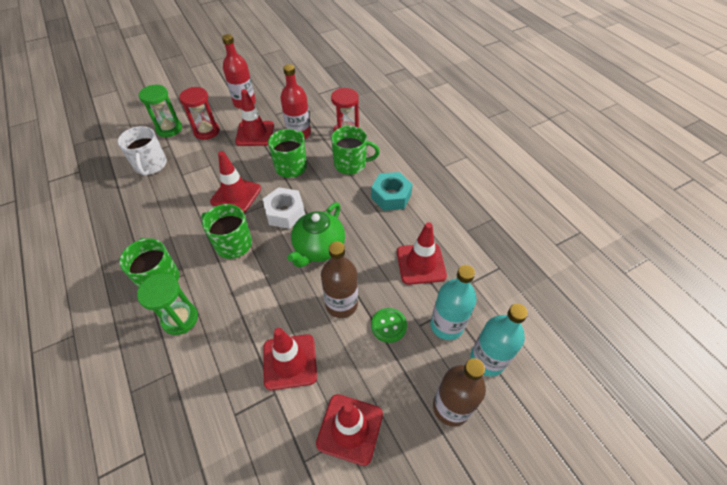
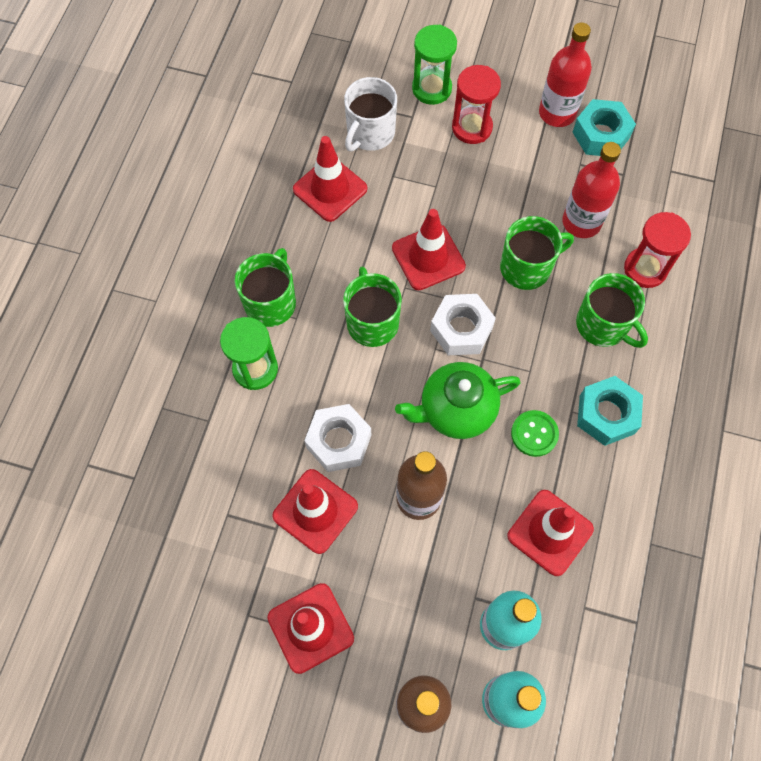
camera: 45 degrees right, 15 degrees up
red traffic cone [235,89,274,146] -> red traffic cone moved to [293,136,367,222]
green button [371,308,407,343] -> green button moved to [511,410,559,457]
none -> white nut [304,404,371,472]
none -> turquoise nut [572,99,636,156]

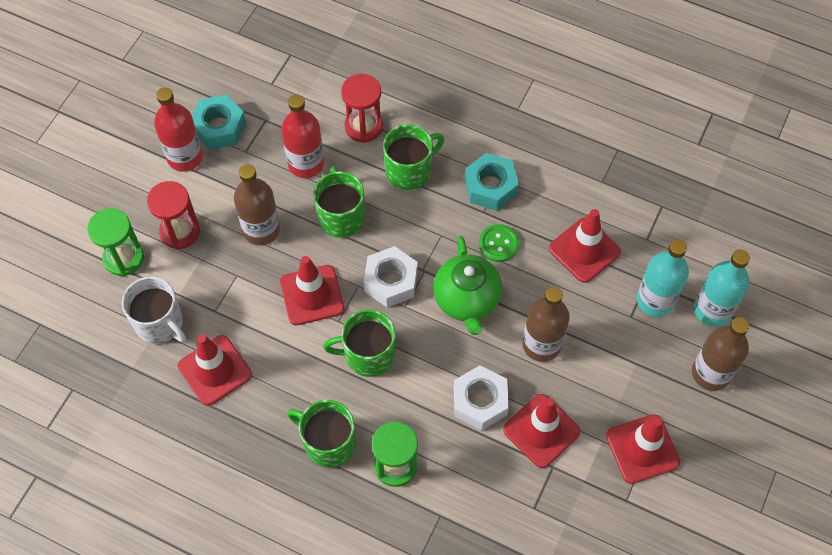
camera: 80 degrees left, 5 degrees down
none -> brown bottle [234,164,280,245]

